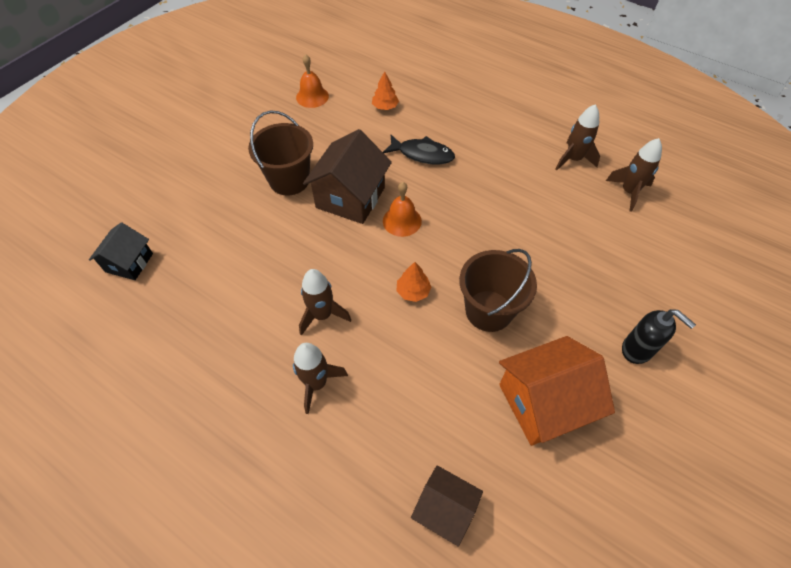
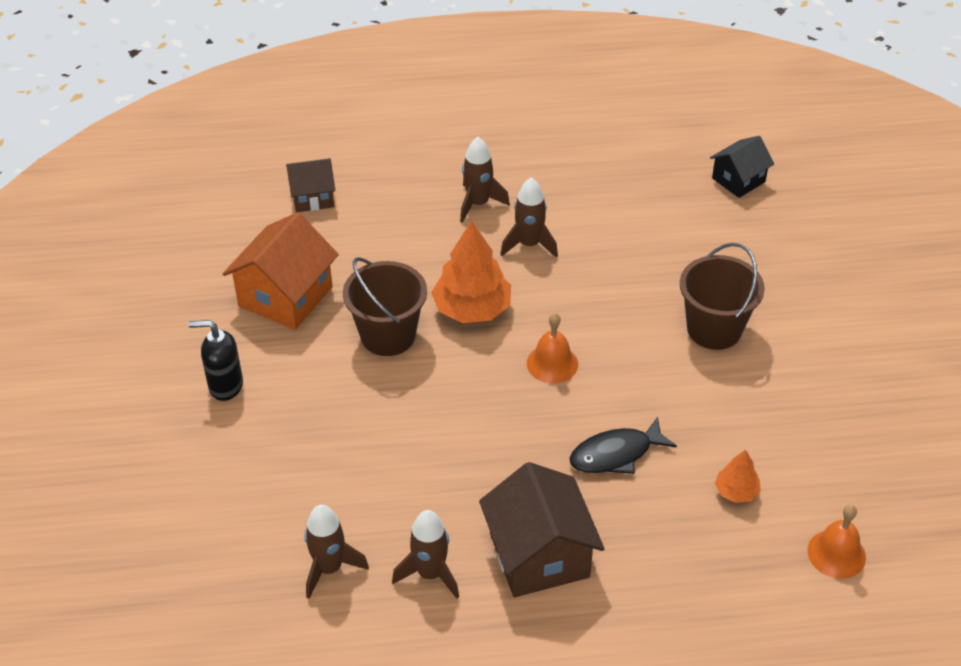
camera: 140 degrees right, 10 degrees down
black house [89,222,153,280] -> black house turned 75 degrees clockwise [710,136,774,198]
orange bell [296,54,329,108] -> orange bell moved to [807,505,866,579]
brown house [303,129,392,224] -> brown house moved to [479,462,604,597]
orange tree [396,262,432,302] -> orange tree [431,221,511,323], size x1.96

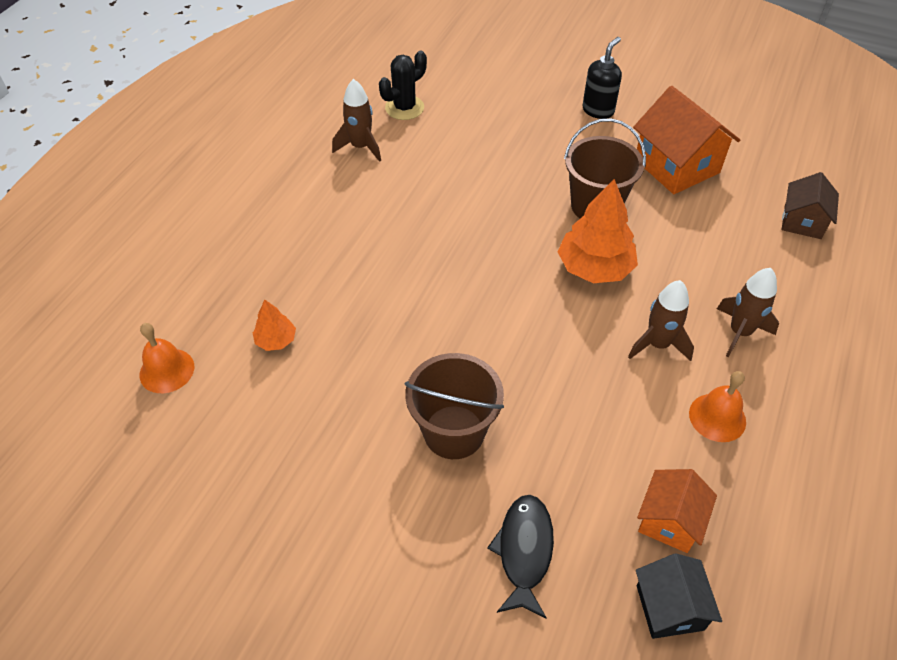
camera: 120 degrees right, 5 degrees up
brown rocket [304,505,369,599] -> black cactus [379,51,427,120]
brown house [479,462,604,597] -> none
orange bell [527,313,578,384] -> orange bell moved to [689,371,746,442]
black fish [569,417,677,474] -> black fish moved to [487,495,554,619]
none -> orange house [637,469,717,553]

